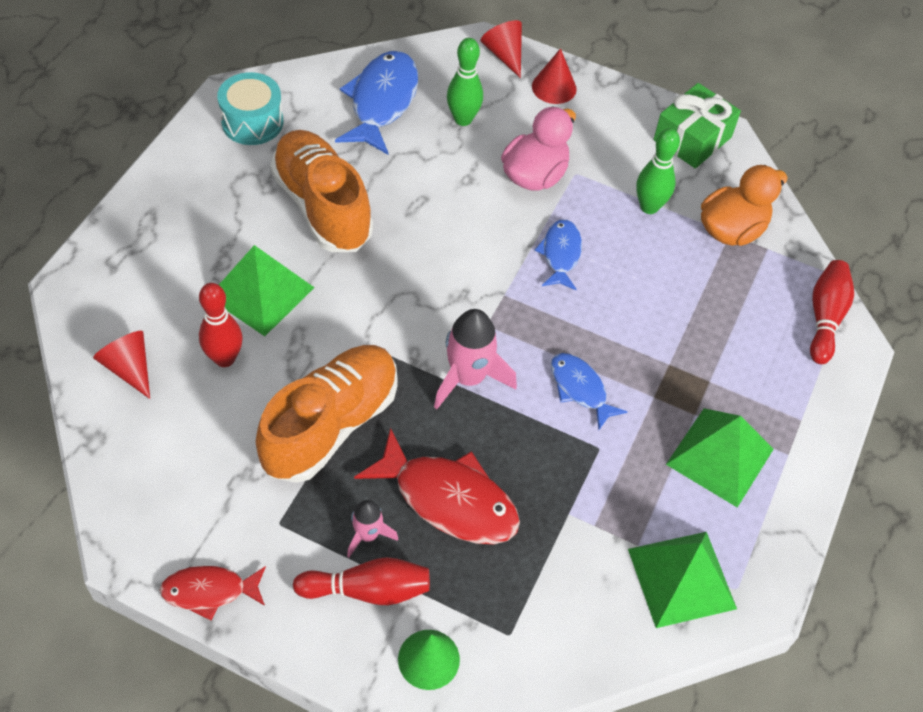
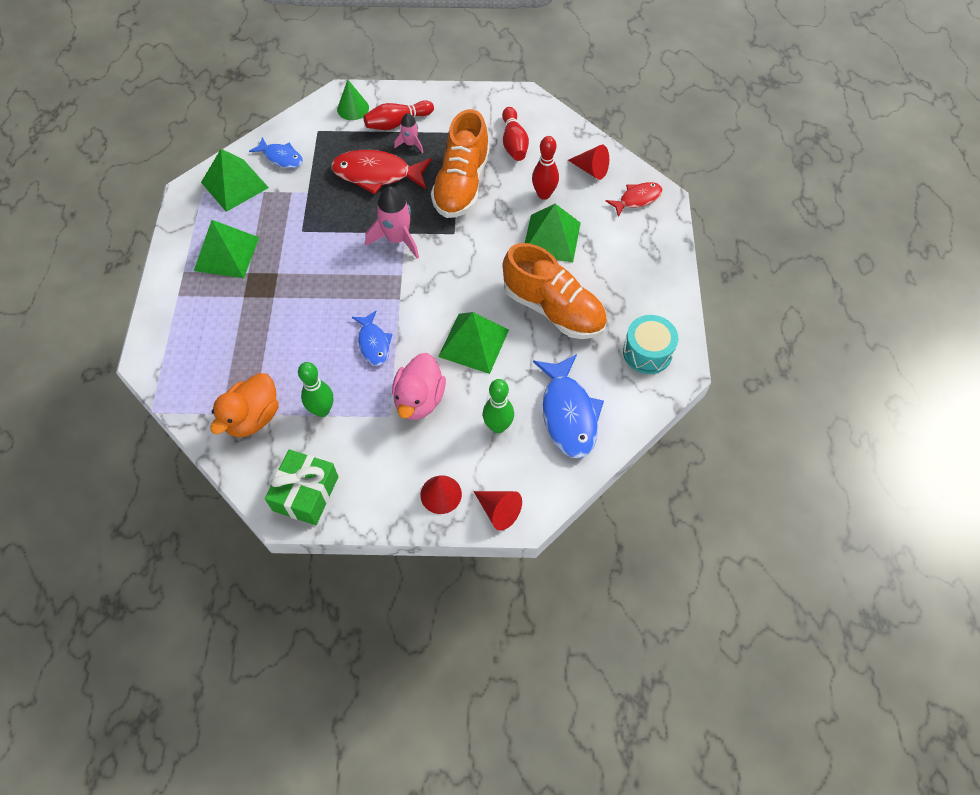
camera: 160 degrees right, 5 degrees up
red fish [159,566,266,620] -> red fish moved to [606,182,663,217]
blue fish [551,353,628,430] -> blue fish moved to [249,137,303,168]
red bowling pin [810,260,854,364] -> red bowling pin moved to [502,107,529,161]
none -> green pyramid [438,312,509,374]

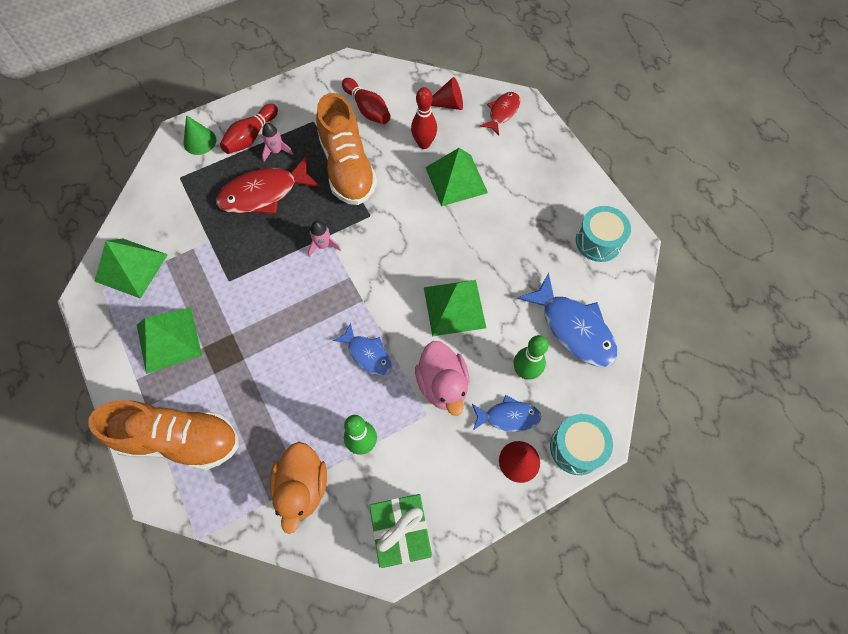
camera: 30 degrees left, 5 degrees up
blue fish [249,137,303,168] -> blue fish moved to [472,395,541,432]
pink rocket [366,186,419,259] -> pink rocket [308,221,341,257], size x0.57
red cone [473,491,522,531] -> turquoise drum [550,414,613,475]
orange shoe [503,243,607,339] -> orange shoe moved to [88,400,239,470]

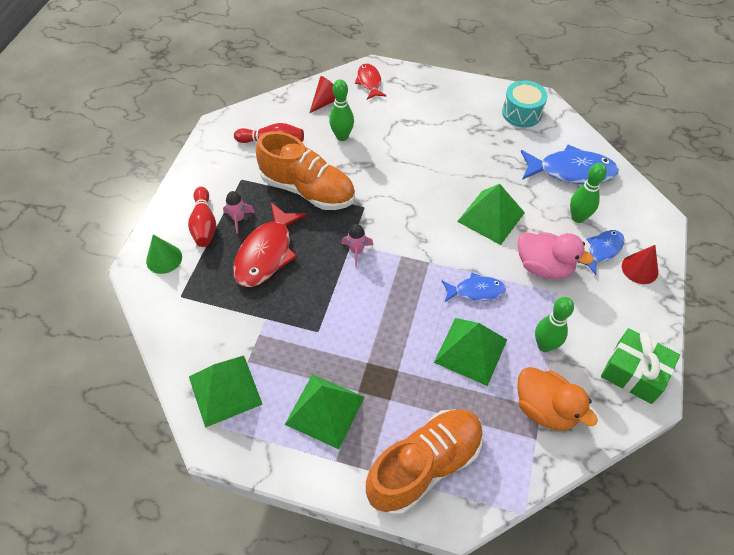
camera: 45 degrees left, 10 degrees down
red bowling pin [411,87,437,149] -> green bowling pin [329,79,354,141]
green pyramid [425,148,488,206] -> green pyramid moved to [434,318,507,386]
turquoise drum [550,414,613,475] -> none

